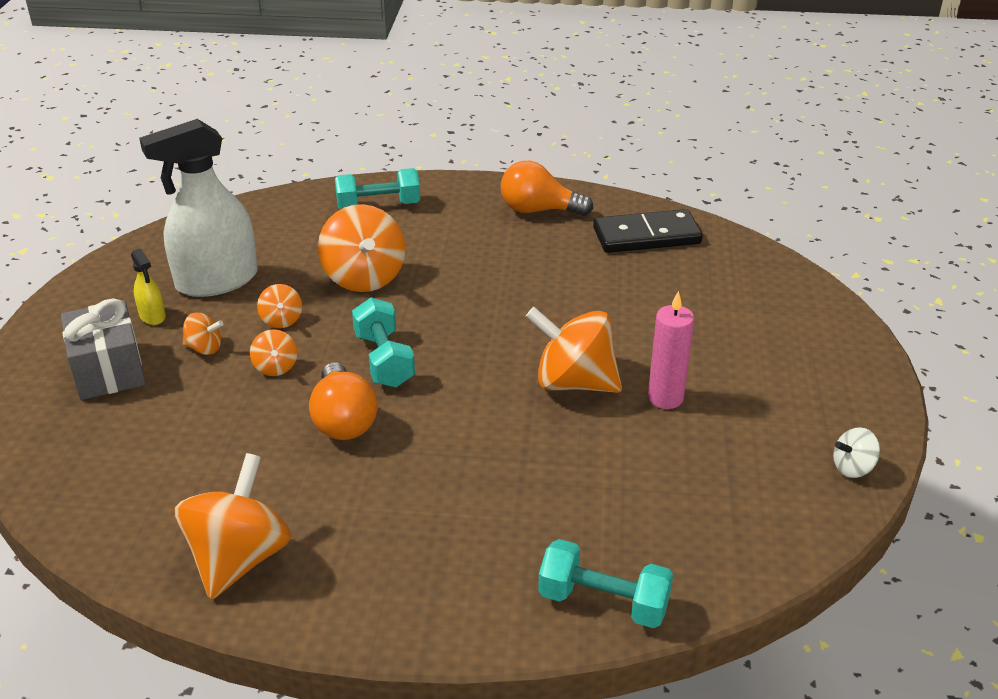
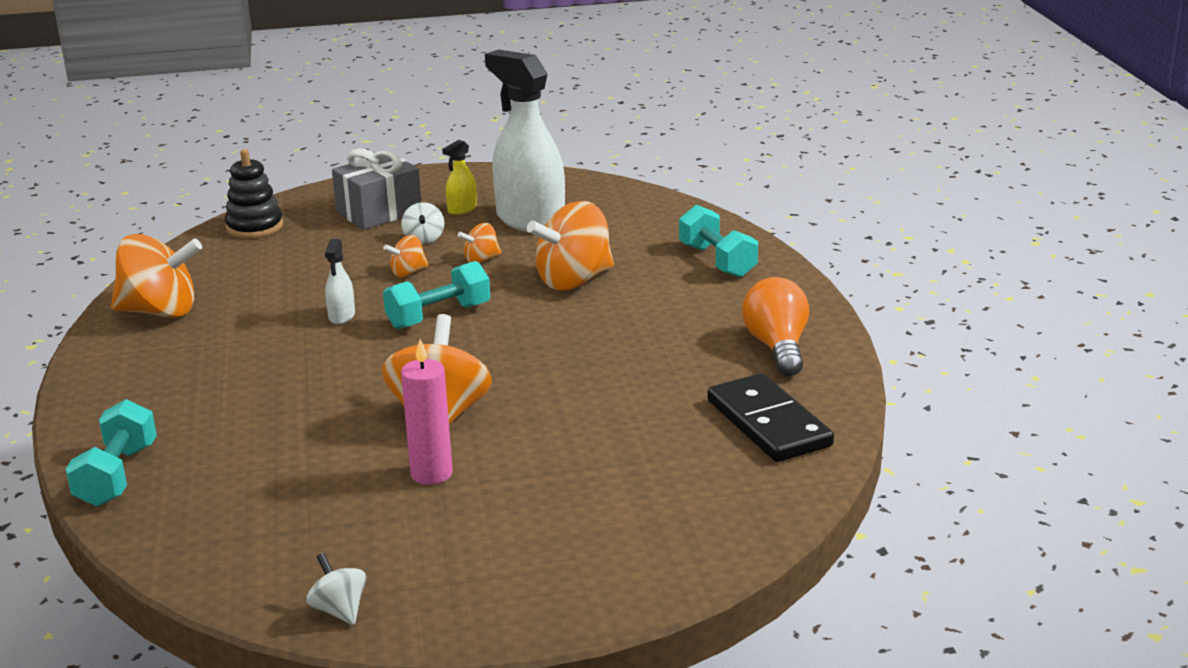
camera: 75 degrees right, 10 degrees down
orange spinning top [182,312,223,355] -> white spinning top [401,202,444,244]
orange light bulb [309,362,378,440] -> white spray bottle [325,239,355,324]
none -> black stacking toy [225,149,283,238]

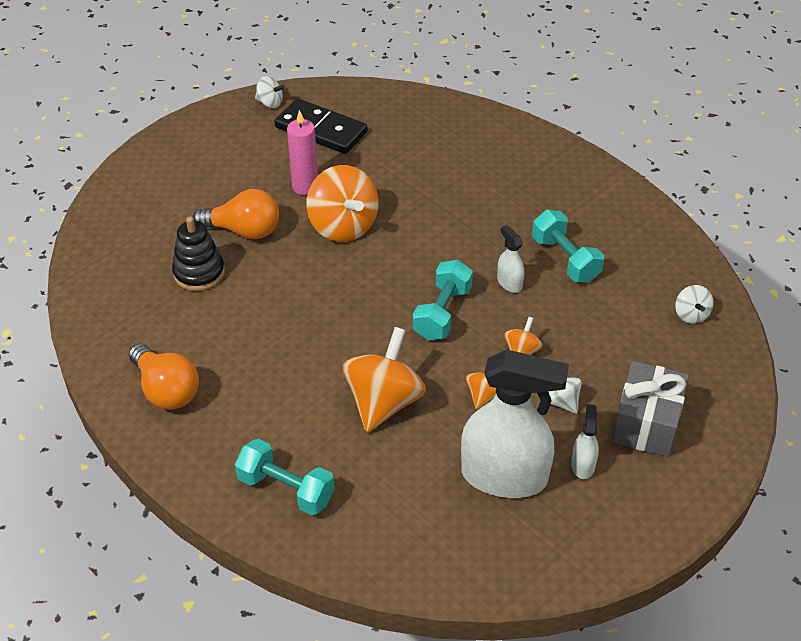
camera: 145 degrees right, 20 degrees up
turquoise dumbbell [66,399,157,507] -> turquoise dumbbell moved to [532,210,604,282]
orange spinning top [111,234,202,318] -> none
black stacking toy [225,149,283,238] -> black stacking toy moved to [172,217,225,291]
yellow spray bottle [442,140,477,215] -> white spray bottle [571,404,599,479]
black domino [708,373,834,462] -> black domino moved to [275,98,368,154]
none -> orange light bulb [193,189,279,239]
none -> white spinning top [675,285,714,324]

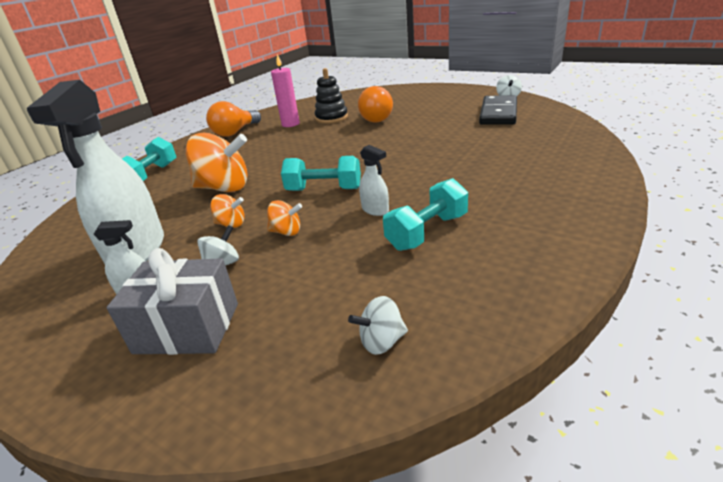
camera: 80 degrees right, 15 degrees down
pink candle [287,110,318,195] -> pink candle moved to [271,54,300,127]
orange spinning top [306,165,379,242] -> none
white spray bottle [497,225,524,293] -> white spray bottle turned 90 degrees clockwise [359,145,389,216]

